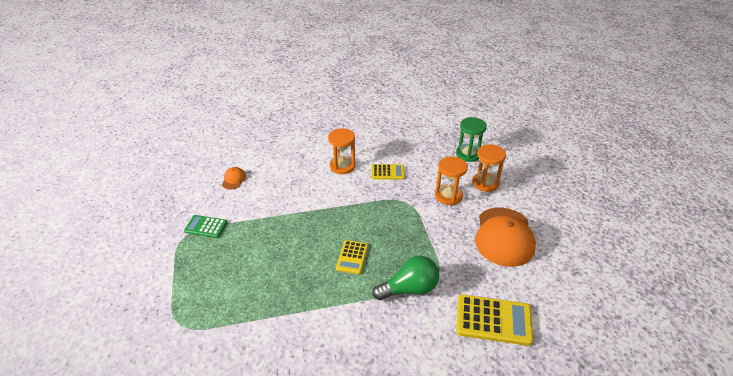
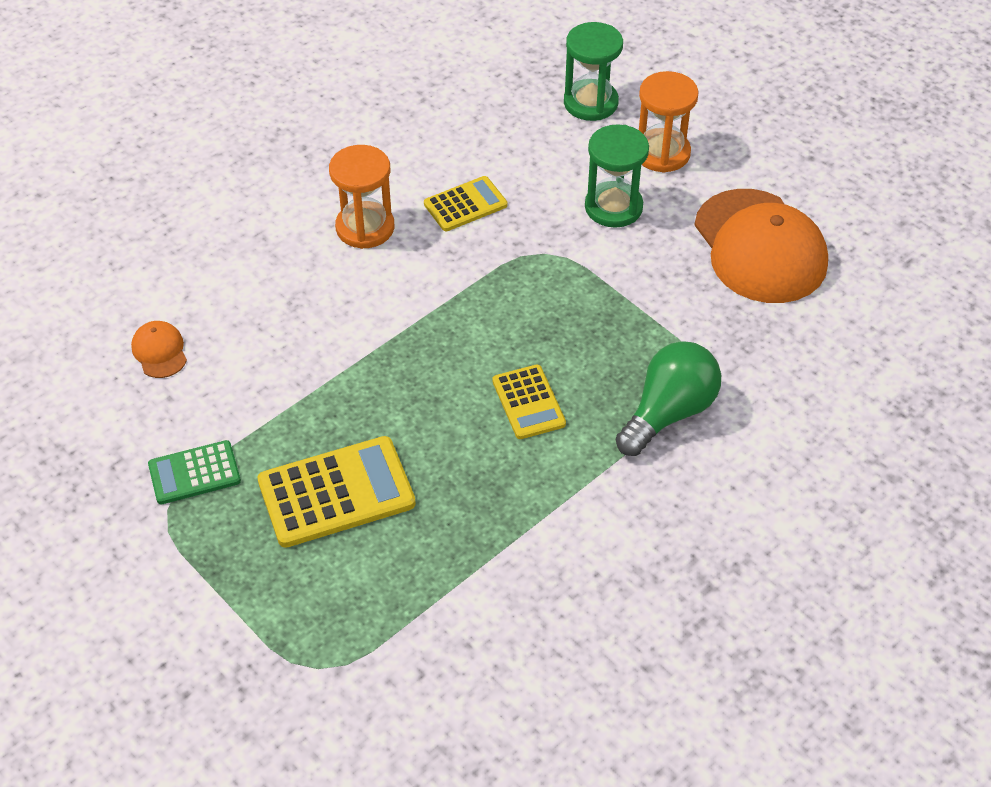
camera: 30 degrees left, 10 degrees up
orange hourglass [435,156,468,205] -> green hourglass [585,124,649,228]
yellow calculator [456,294,533,346] -> yellow calculator moved to [258,436,416,548]

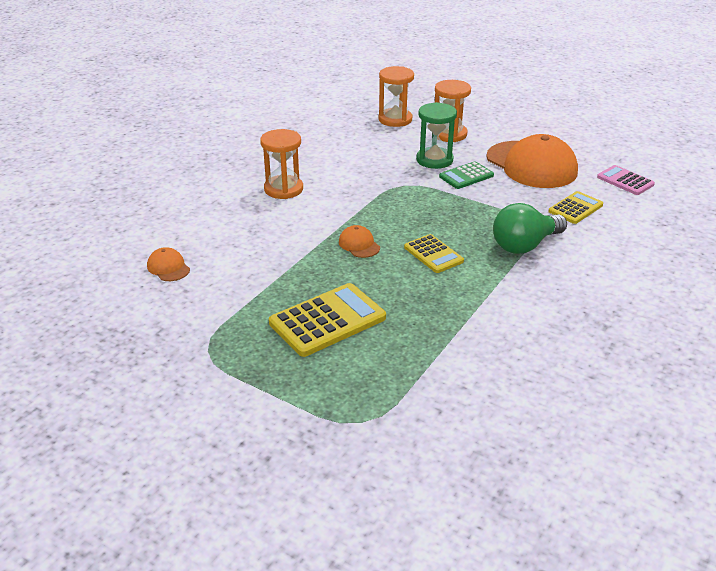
camera: 15 degrees left, 15 degrees down
green calculator [148,440,241,504] -> green calculator moved to [439,161,494,189]
yellow calculator [424,176,507,231] -> yellow calculator moved to [549,191,603,224]
green hourglass [564,22,623,121] -> orange hourglass [379,66,414,127]
green light bulb [616,341,721,456] -> green light bulb turned 150 degrees counterclockwise [493,203,567,254]
none -> orange cap [339,225,380,258]
none -> pink calculator [597,165,655,195]

